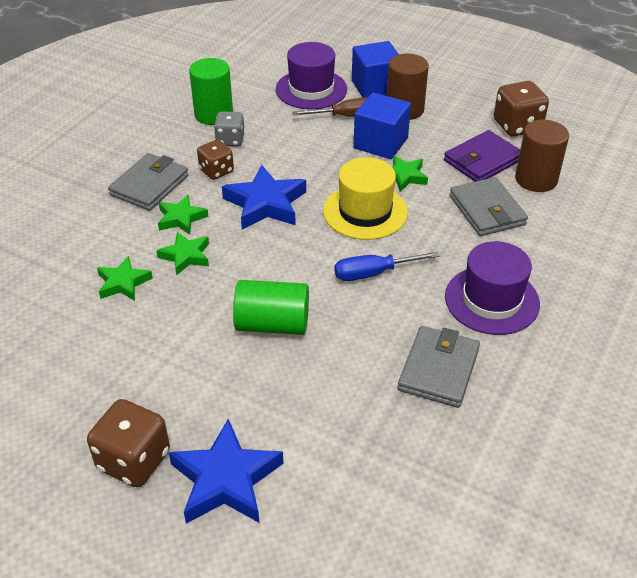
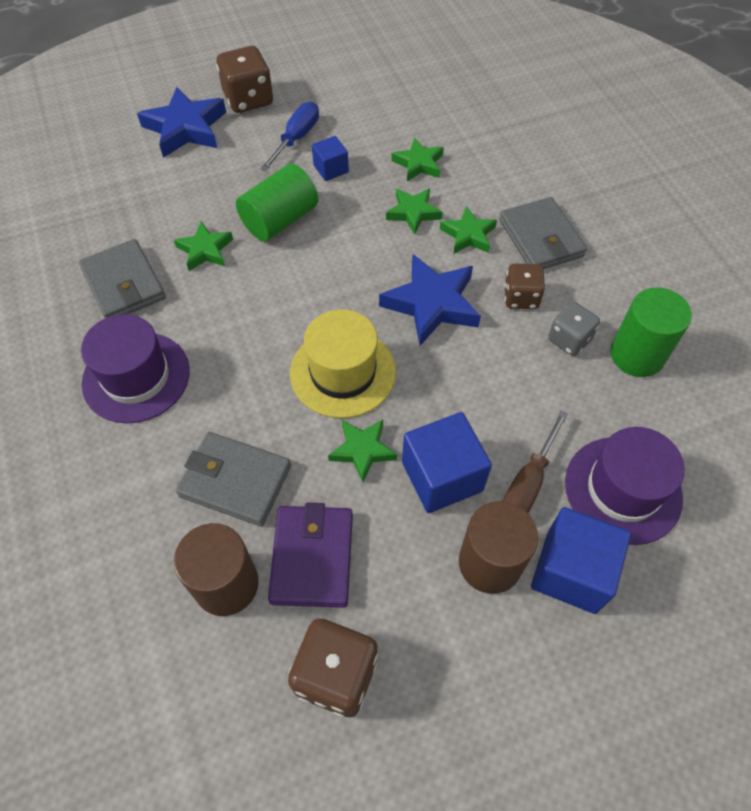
camera: 130 degrees right, 15 degrees up
blue screwdriver [334,251,440,281] -> blue screwdriver moved to [260,102,319,171]
none -> green star [174,221,233,271]
none -> blue cube [312,136,349,181]

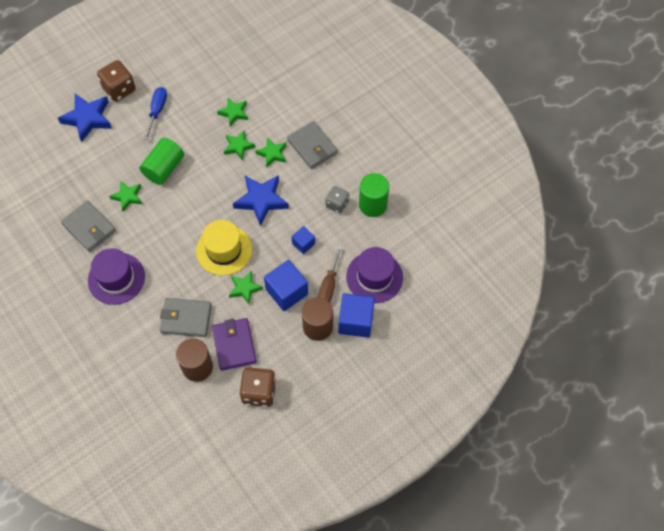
camera: 15 degrees left, 5 degrees up
blue cube [312,136,349,181] -> blue cube moved to [291,226,315,254]
brown dice [504,263,545,309] -> none

